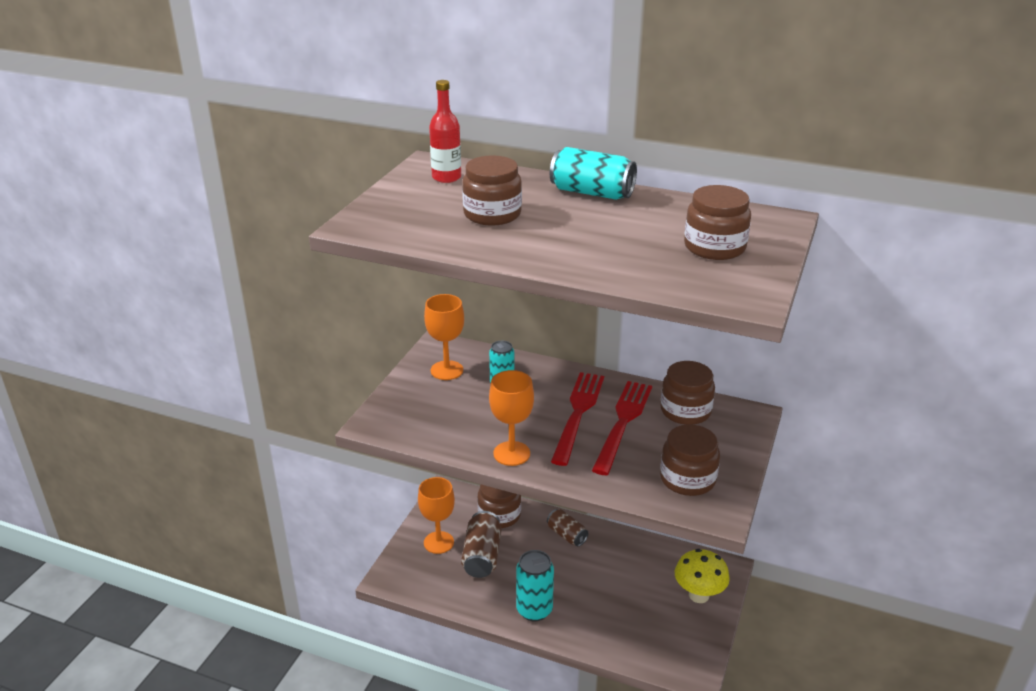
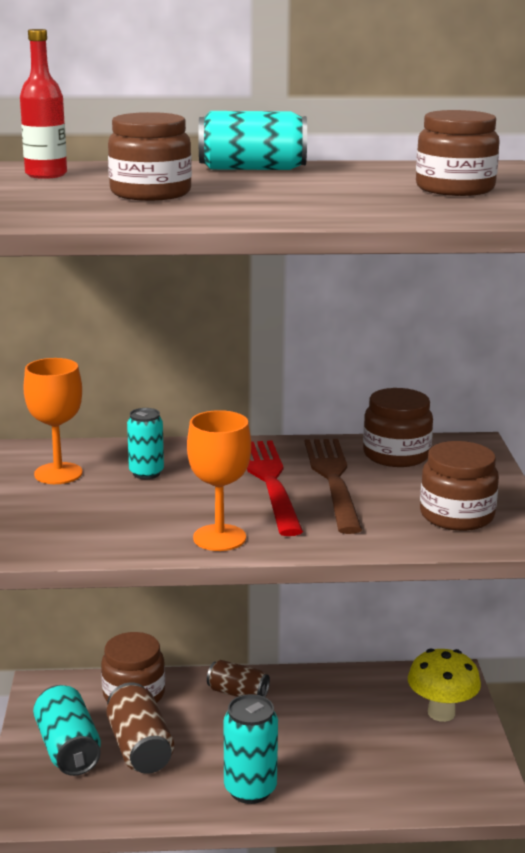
camera: 25 degrees left, 10 degrees down
orange goblet [418,477,455,554] -> turquoise can [33,685,101,776]
red fork [592,381,652,475] -> brown fork [305,439,362,534]

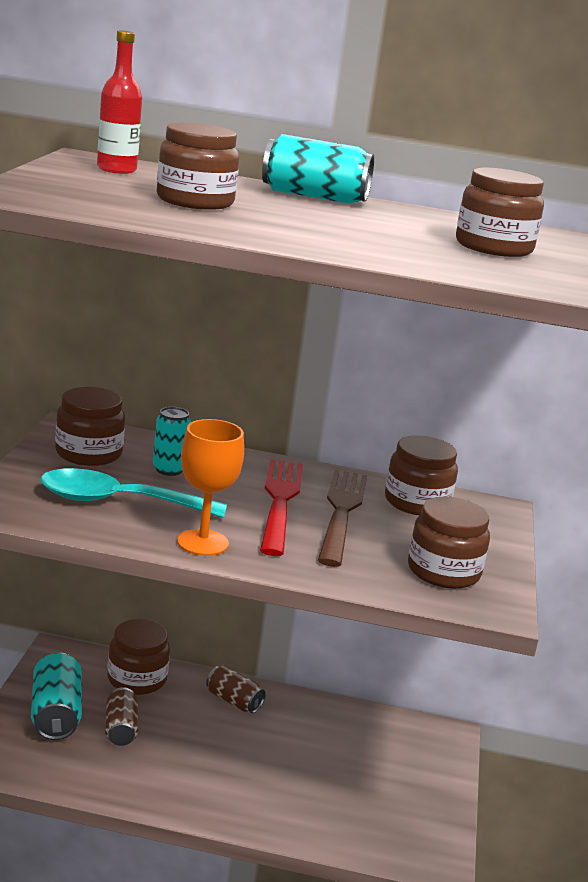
camera: 10 degrees right, 0 degrees up
orange goblet [23,358,83,484] -> brown jar [55,387,125,466]
brown can [107,682,174,774] -> brown can [105,687,138,746], size x0.65
turquoise can [224,694,278,804] -> none
yellow mushroom [408,649,481,722] -> none
none -> turquoise spoon [41,468,227,518]

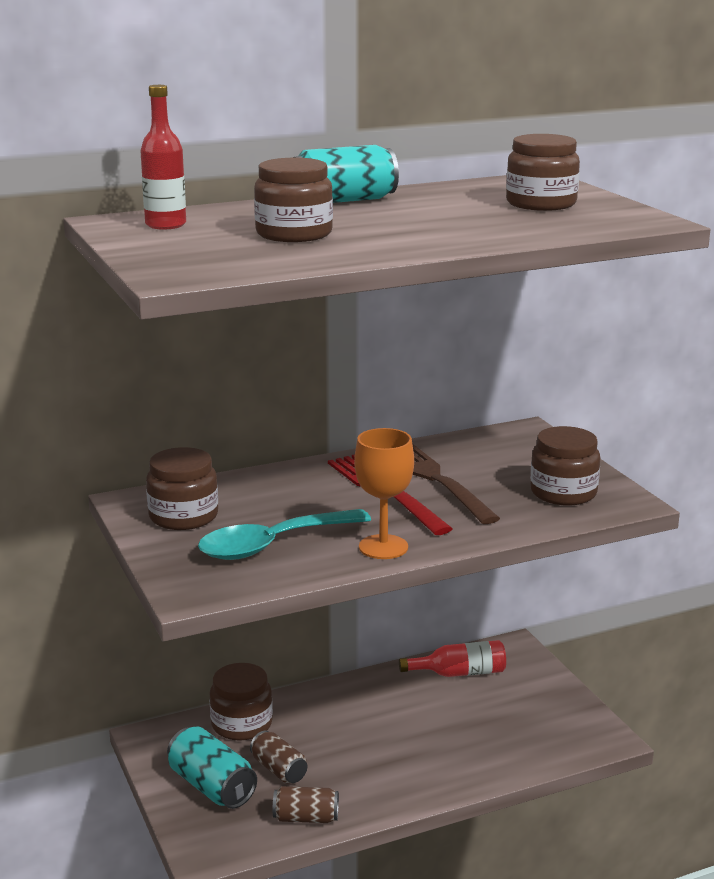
camera: 30 degrees left, 0 degrees up
turquoise can [153,407,191,476] -> none
brown can [206,665,266,713] -> brown can moved to [273,786,339,823]
brown jar [385,435,458,515] -> none
none -> red bottle [399,640,506,677]

